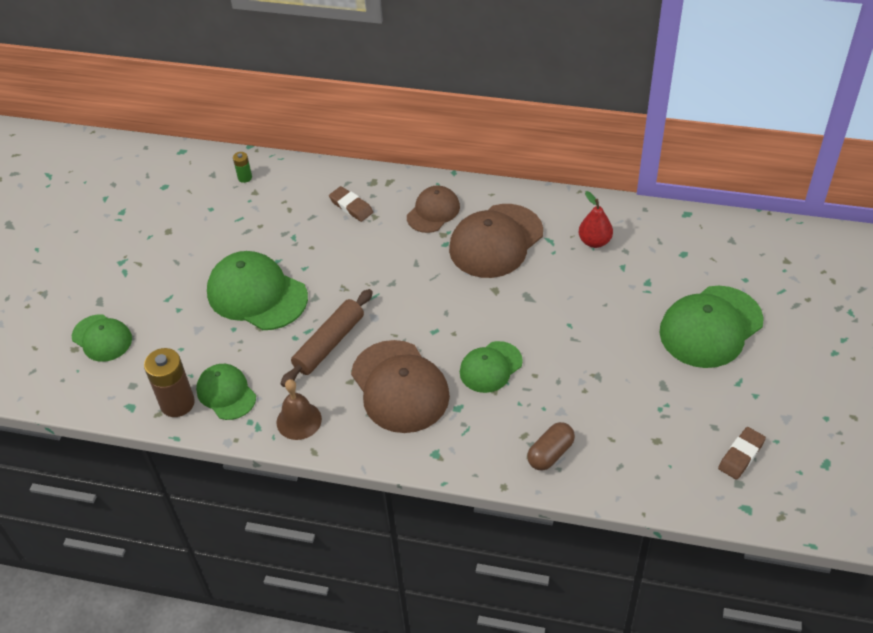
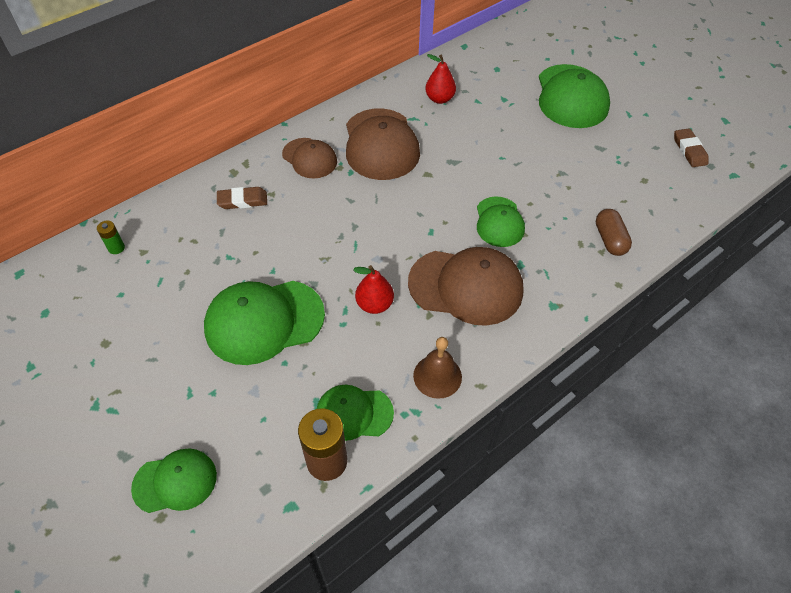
camera: 55 degrees left, 5 degrees up
brown rolling pin [281,289,373,387] -> red pear [353,265,394,314]
brown cap [407,186,460,233] -> brown cap turned 150 degrees clockwise [282,138,337,178]

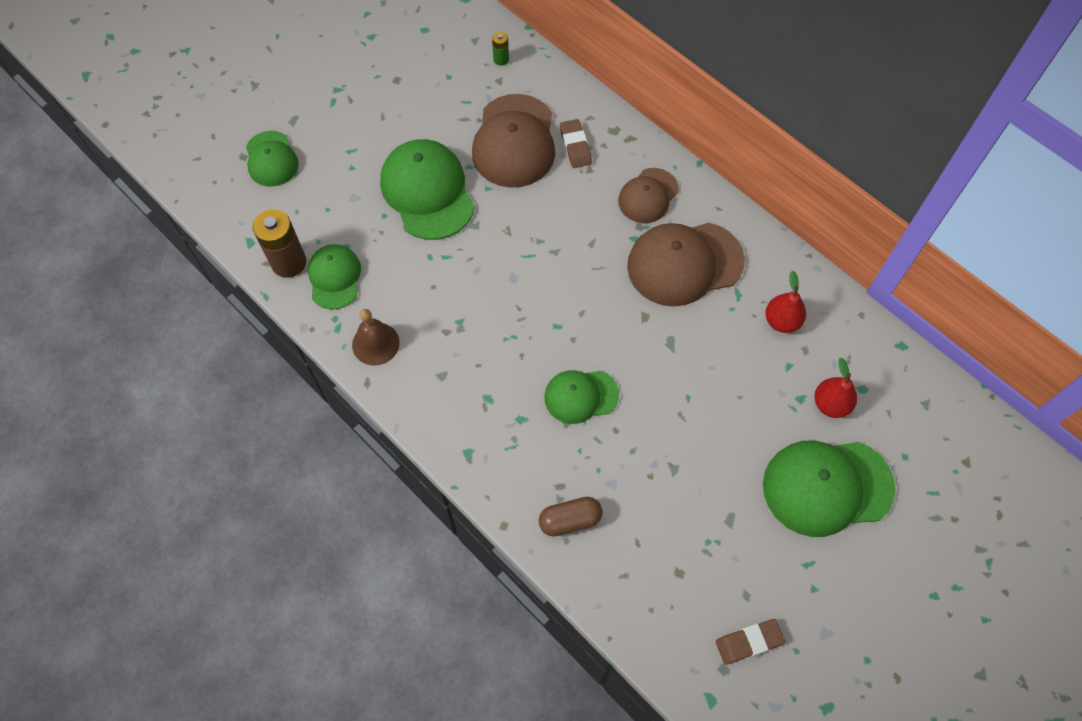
camera: 85 degrees right, 10 degrees up
red pear [353,265,394,314] -> red pear moved to [814,358,857,418]
brown cap [408,247,524,326] -> brown cap moved to [472,94,555,188]

